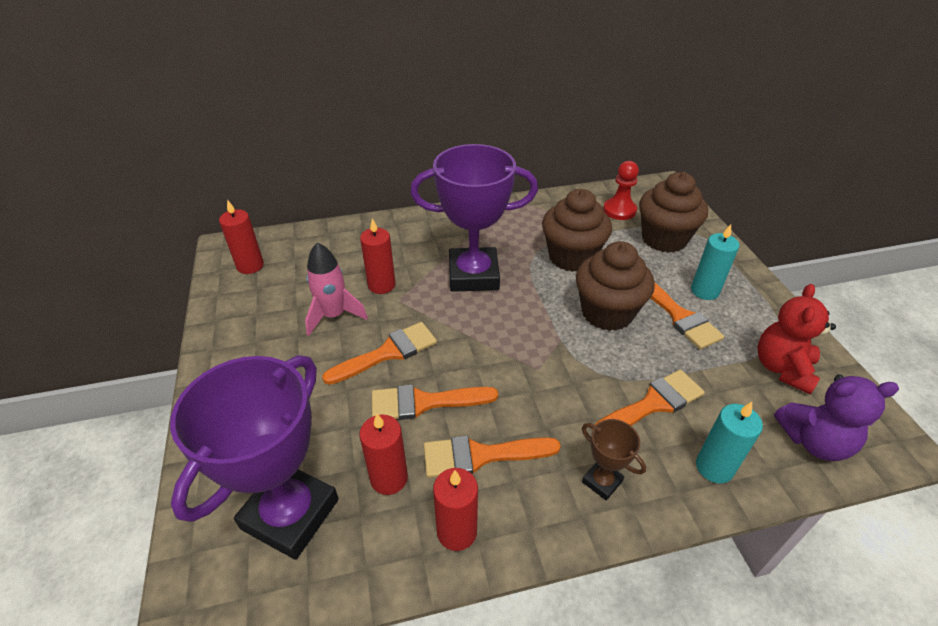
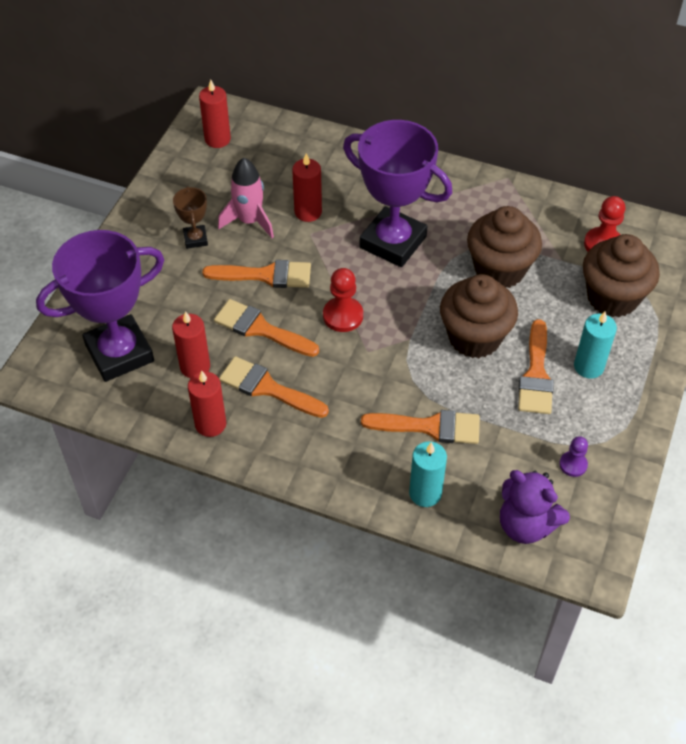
camera: 35 degrees right, 10 degrees up
brown trophy [582,419,646,500] -> brown trophy moved to [173,186,208,249]
red teddy bear [757,284,836,395] -> purple pawn [559,436,588,477]
none -> red pawn [323,268,363,332]

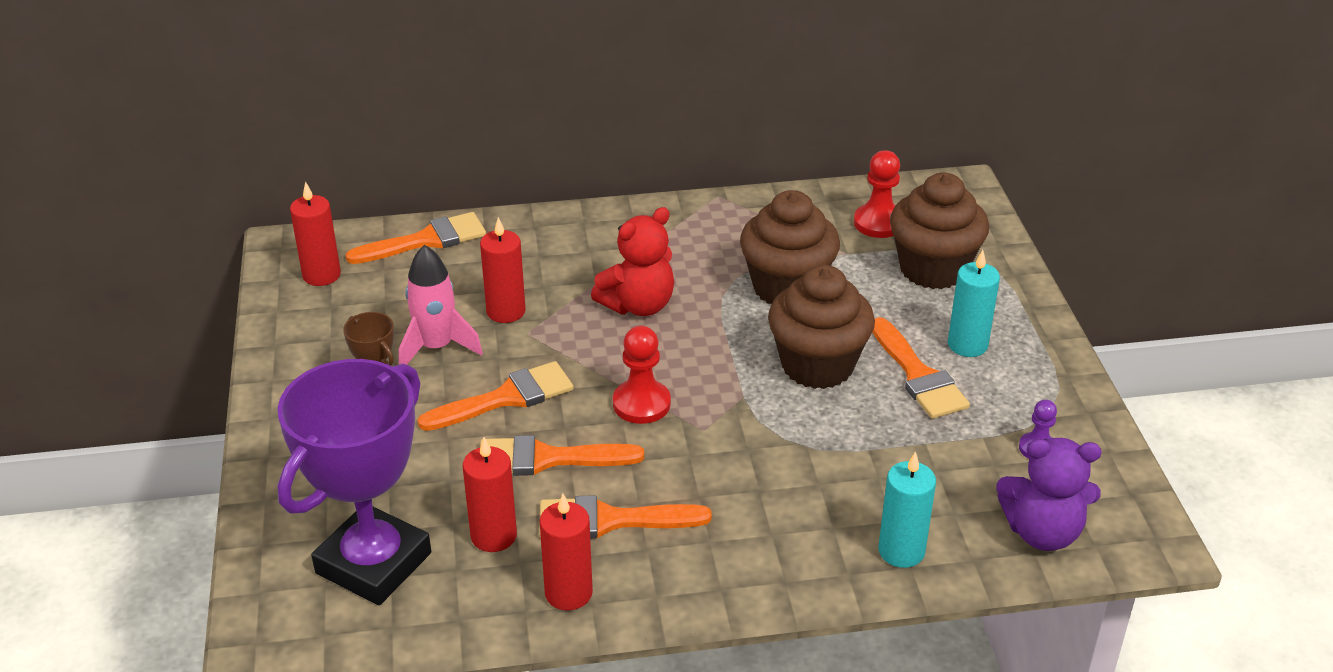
camera: 30 degrees left, 15 degrees down
purple trophy [343,120,453,267] -> red teddy bear [591,207,674,316]
orange brush [361,410,480,444] -> orange brush moved to [345,212,486,264]

